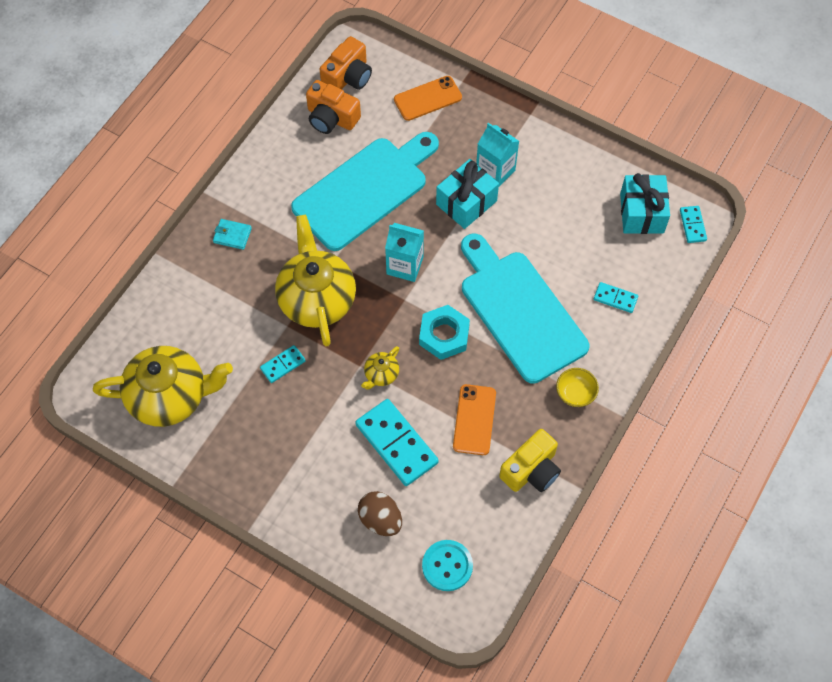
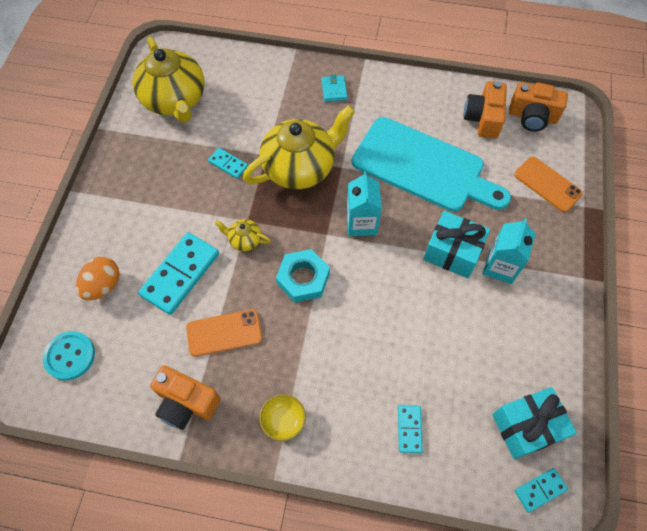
camera: 70 degrees right, 0 degrees up
brown egg [358,491,402,536] -> orange egg [76,257,120,301]
turquoise cutting board [461,234,589,384] -> none
yellow camera [499,429,561,492] -> orange camera [150,366,220,430]

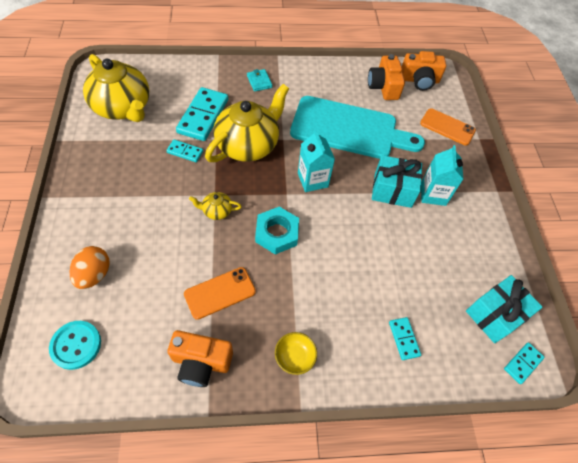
camera: 20 degrees left, 5 degrees down
turquoise domino [138,232,219,315] -> turquoise domino moved to [176,87,228,141]

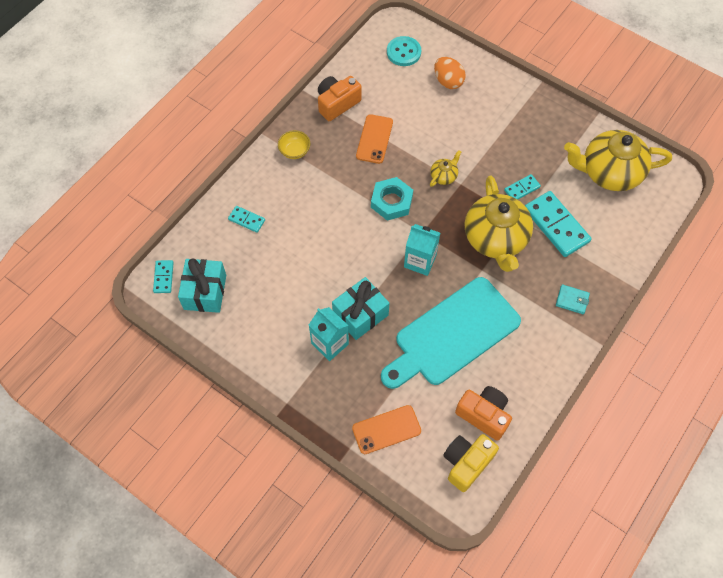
camera: 135 degrees right, 5 degrees up
orange camera [402,51,446,91] -> yellow camera [443,434,499,492]

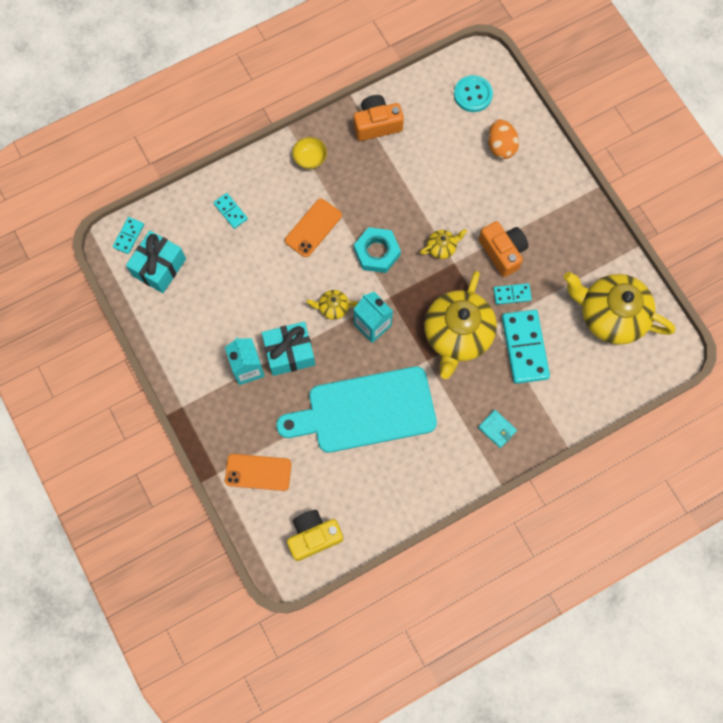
camera: 25 degrees right, 10 degrees up
orange phone [356,114,393,164] -> orange phone moved to [285,199,342,257]
orange camera [455,386,512,441] -> orange camera moved to [479,221,528,277]
none -> yellow teapot [306,290,358,320]

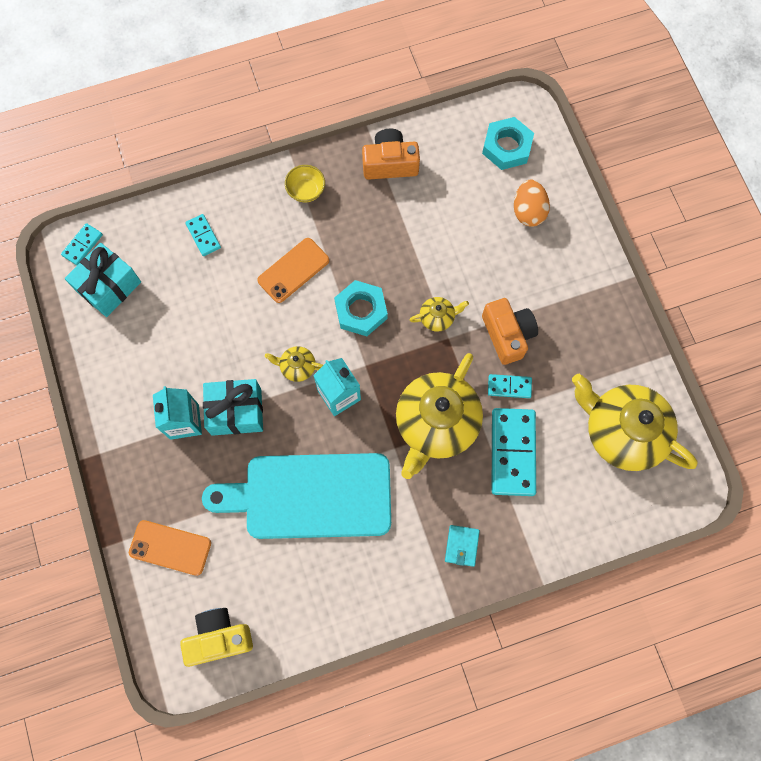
camera: 10 degrees right, 0 degrees up
turquoise button [454,75,493,112] -> turquoise nut [482,117,534,170]
turquoise wallet [478,410,517,448] -> turquoise wallet turned 45 degrees clockwise [445,525,480,567]

